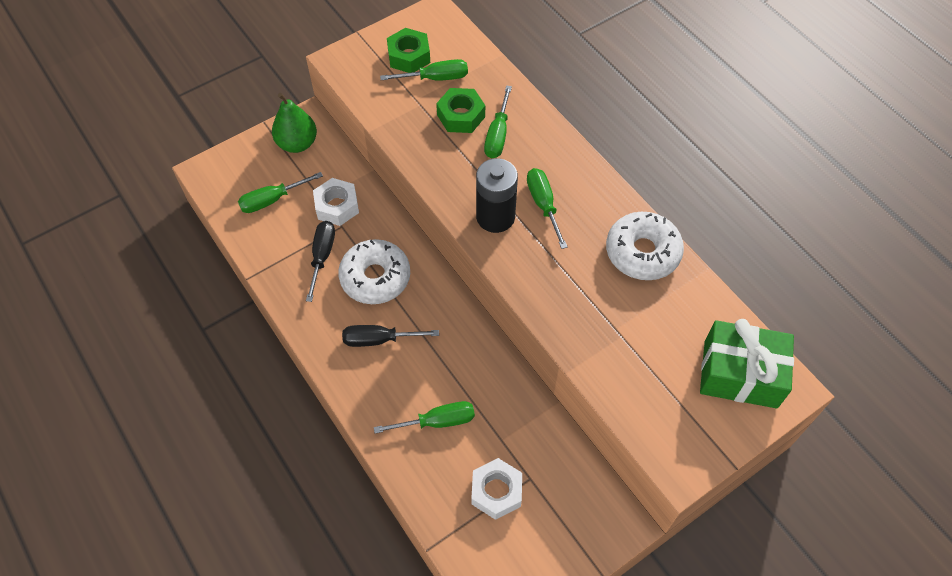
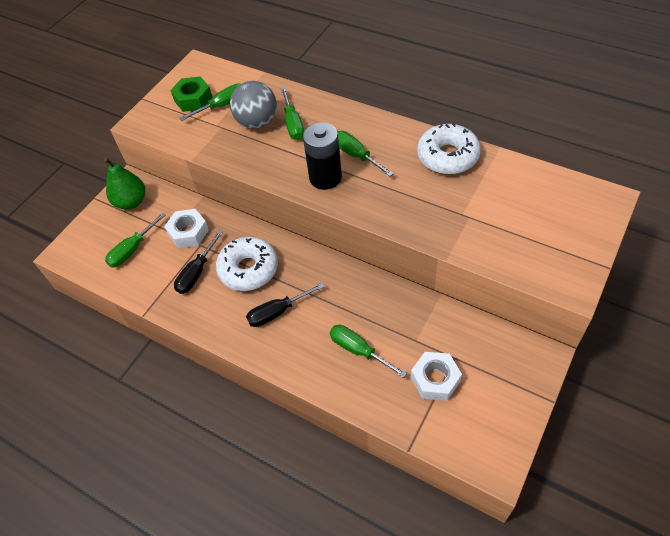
camera: 20 degrees left, 5 degrees down
black screwdriver [306,221,335,302] -> black screwdriver turned 135 degrees counterclockwise [174,231,223,294]
green screwdriver [374,401,475,434] -> green screwdriver turned 105 degrees counterclockwise [330,325,407,378]
green nut [436,88,485,133] -> grey ball [230,81,277,129]
green gift [700,319,794,409] -> none

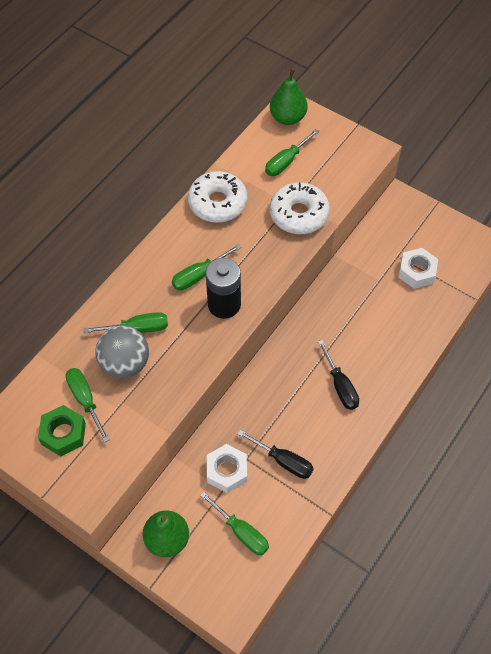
camera: 90 degrees left, 5 degrees up
white donut [216,237,278,291] -> white donut moved to [270,182,330,234]
green screwdriver [330,325,407,378] -> green screwdriver moved to [265,129,319,176]
none -> green pear [270,68,308,125]

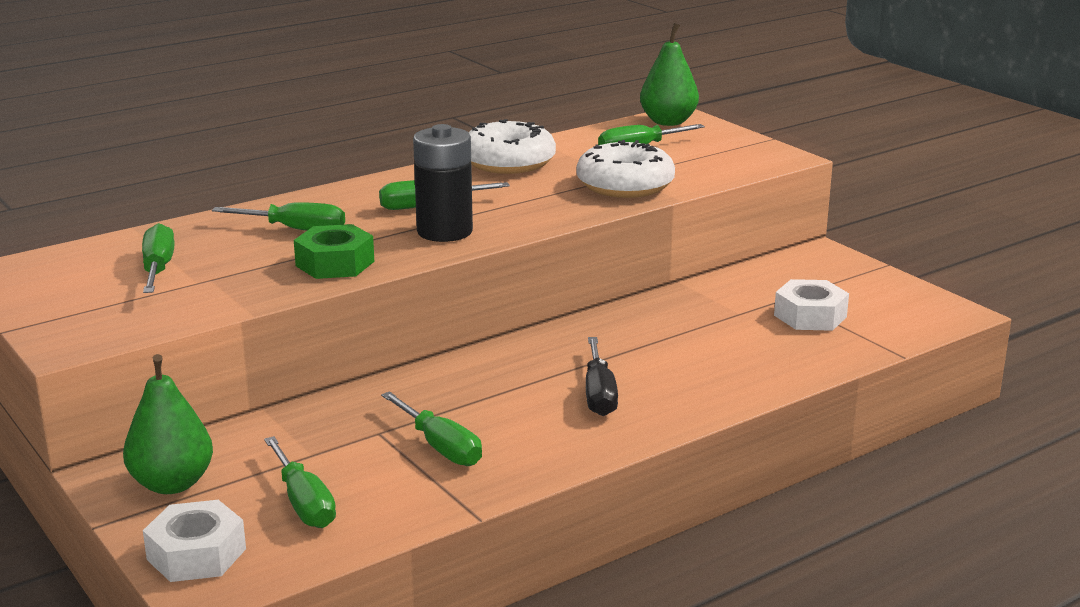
camera: 20 degrees right, 35 degrees down
green nut [38,405,86,456] -> green nut moved to [294,224,374,279]
grey ball [95,326,149,379] -> none
white nut [207,444,247,493] -> white nut moved to [143,500,246,582]
black screwdriver [238,430,314,479] -> green screwdriver [381,391,482,466]

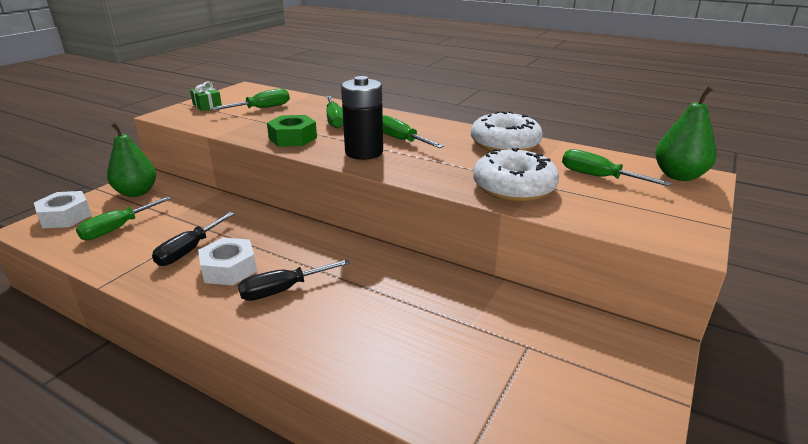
camera: 65 degrees right, 5 degrees up
green screwdriver [381,391,482,466] -> black screwdriver [152,212,234,266]
white nut [774,279,849,331] -> white nut moved to [198,238,257,285]
none -> green gift [190,82,222,111]

